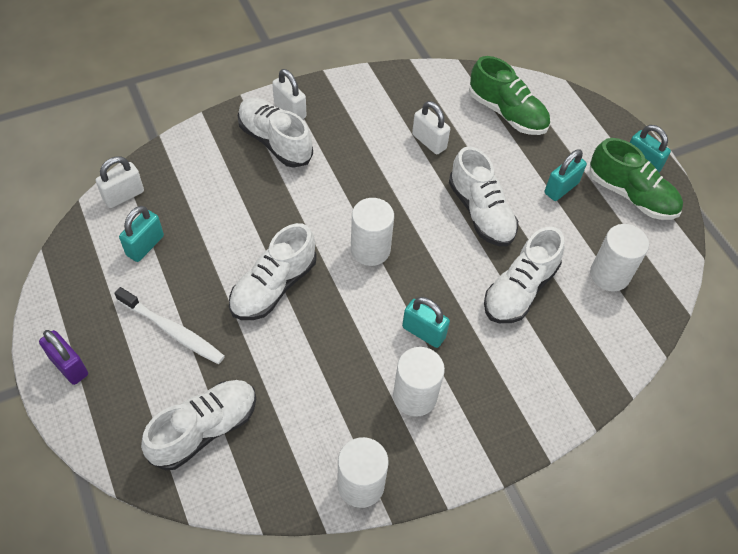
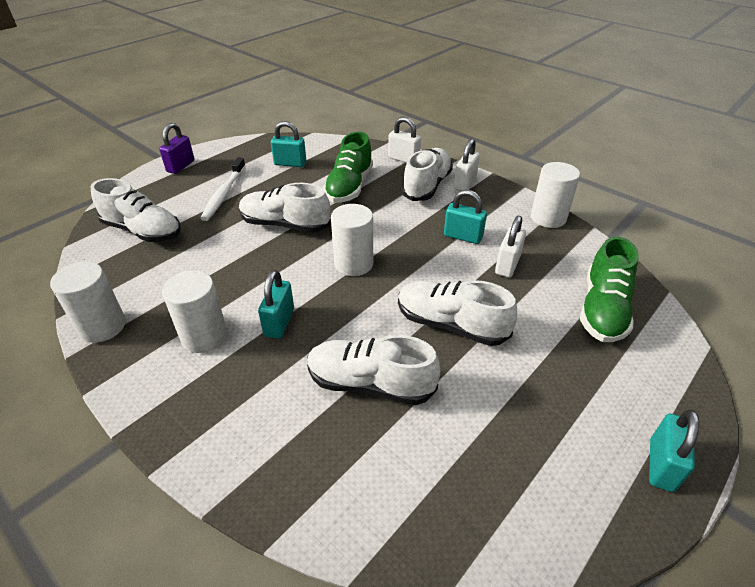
camera: 70 degrees right, 15 degrees down
white padlock [96,156,144,208] -> white padlock moved to [388,117,421,163]
white shoe [449,146,518,246] -> white shoe turned 75 degrees clockwise [398,280,517,346]
turquoise padlock [545,149,587,201] -> turquoise padlock moved to [444,190,487,244]
green shoe [589,138,683,220] -> green shoe moved to [323,132,373,203]
white cylinder [590,224,649,292] -> white cylinder moved to [531,162,580,228]

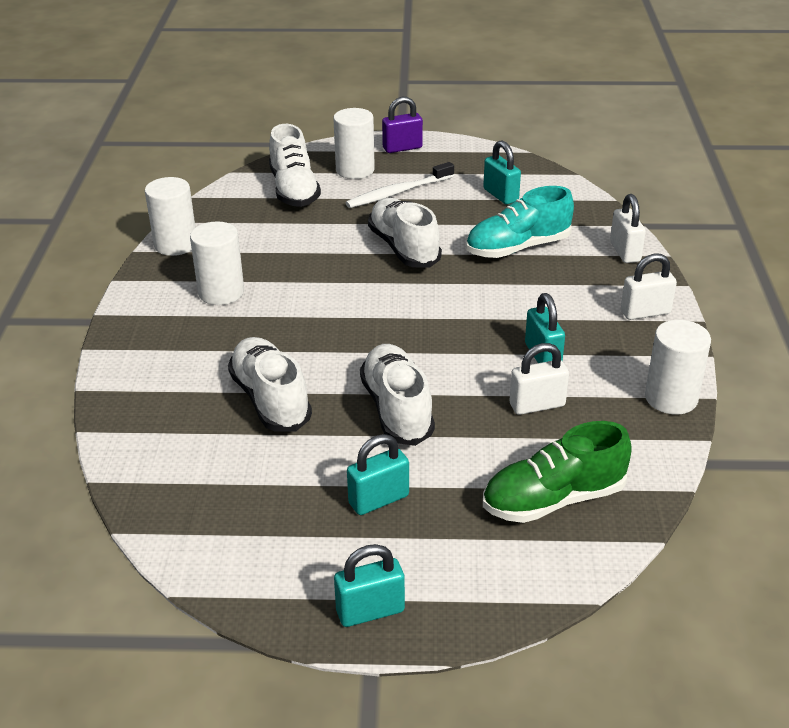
camera: 50 degrees right, 5 degrees down
turquoise padlock [258,270,294,338] -> turquoise padlock moved to [347,434,409,515]
green shoe [323,132,373,203] -> turquoise shoe [466,186,574,258]
white cylinder [331,204,373,276] -> white cylinder moved to [333,108,375,179]
white shoe [401,148,453,201] -> none

